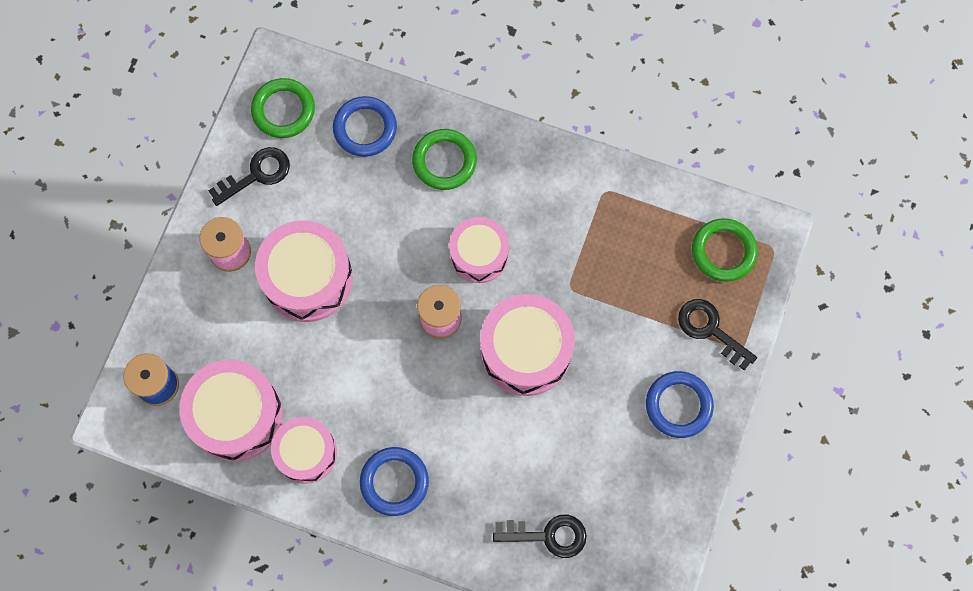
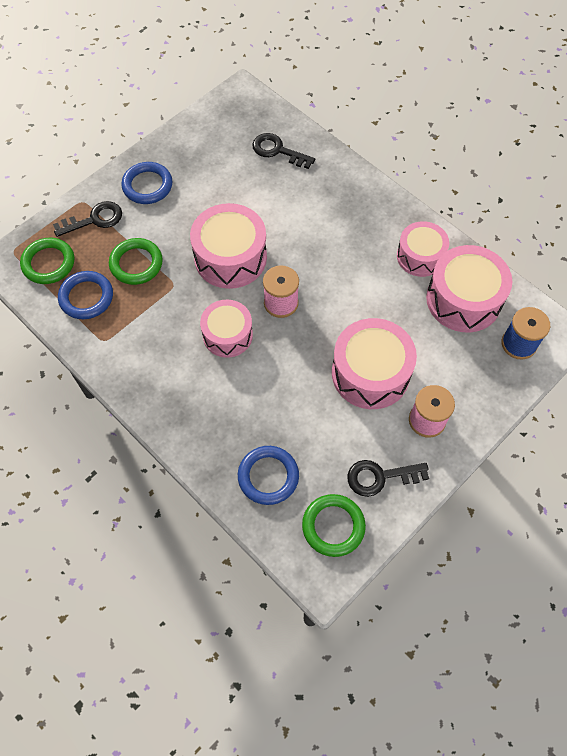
camera: 155 degrees left, 10 degrees down
blue ring [360,447,429,516] -> blue ring moved to [58,271,113,319]
green ring [412,129,477,190] -> green ring moved to [109,238,163,285]
black key [678,299,757,370] -> black key turned 90 degrees counterclockwise [53,201,122,237]

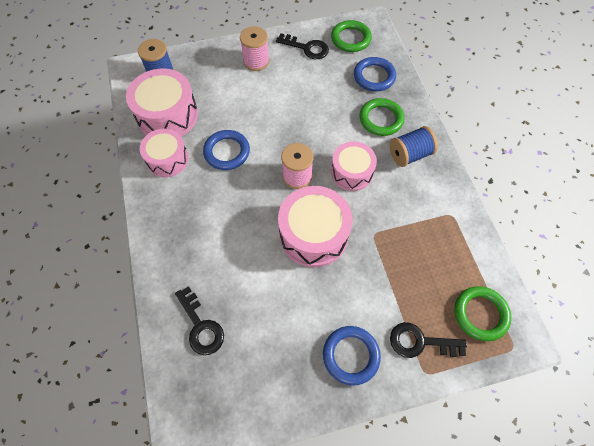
camera: 150 degrees left, 0 degrees up
blue ring [58,271,113,319] -> blue ring moved to [203,130,250,170]
green ring [109,238,163,285] -> green ring moved to [359,98,404,136]
pink drum [332,318,417,409] -> none
none -> blue spool [390,126,438,167]

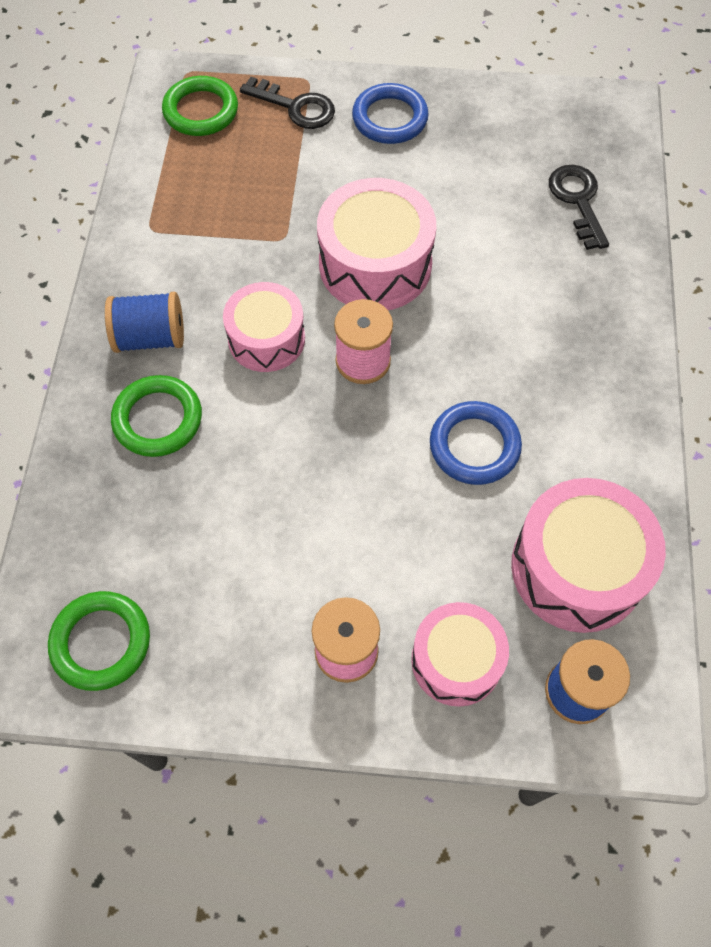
camera: 160 degrees left, 0 degrees up
pink drum [140,129,189,177] -> pink drum moved to [411,602,509,707]
black key [276,33,329,59] -> none
blue ring [354,57,396,91] -> none

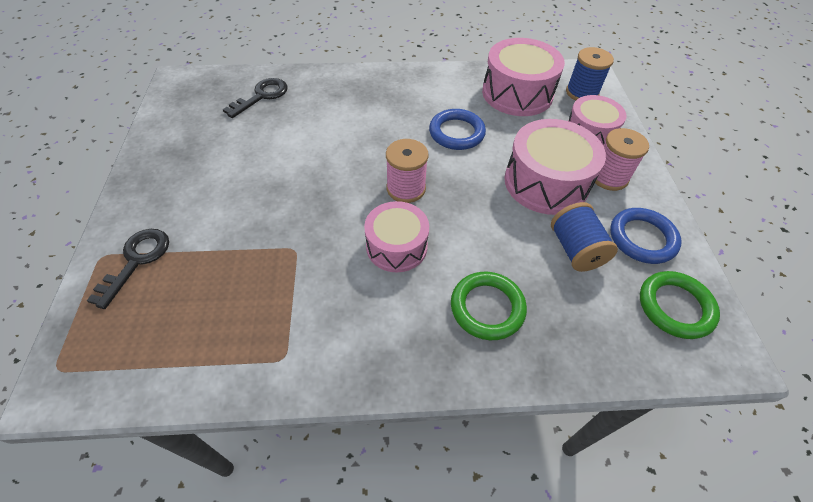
camera: 100 degrees left, 10 degrees down
blue spool [105,292,184,353] -> blue spool moved to [551,202,618,272]
green ring [162,76,238,136] -> none
pink drum [317,178,436,310] -> pink drum moved to [504,119,606,215]
blue ring [352,83,429,144] -> blue ring moved to [610,208,682,264]
black key [549,165,609,250] -> black key turned 150 degrees clockwise [223,78,288,118]

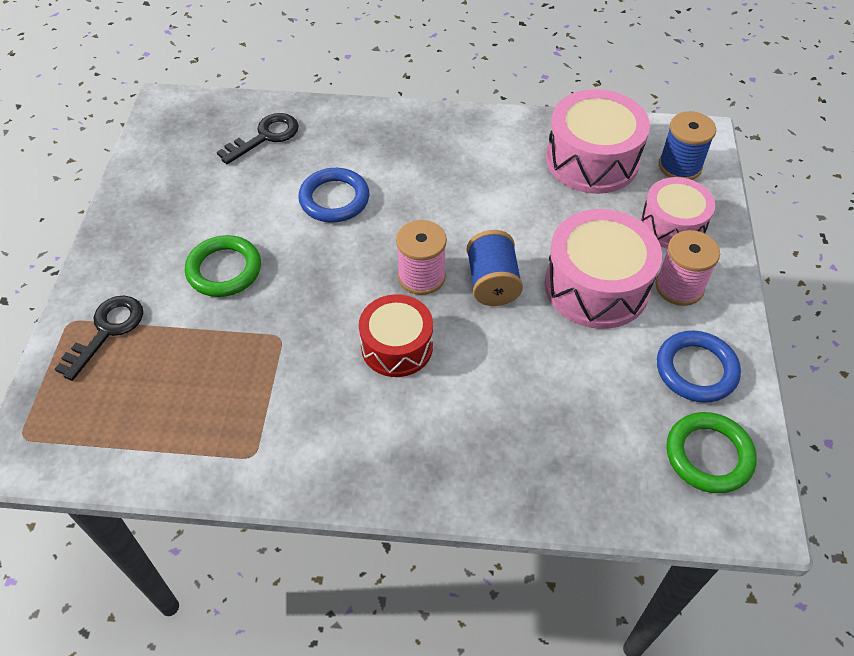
camera: 10 degrees right, 0 degrees up
pink drum [364,201,429,272] -> red drum [359,294,433,377]
blue ring [429,109,486,150] -> blue ring moved to [298,168,369,223]
green ring [451,272,527,340] -> green ring moved to [185,235,261,297]
blue spool [551,202,618,272] -> blue spool moved to [466,230,523,306]

